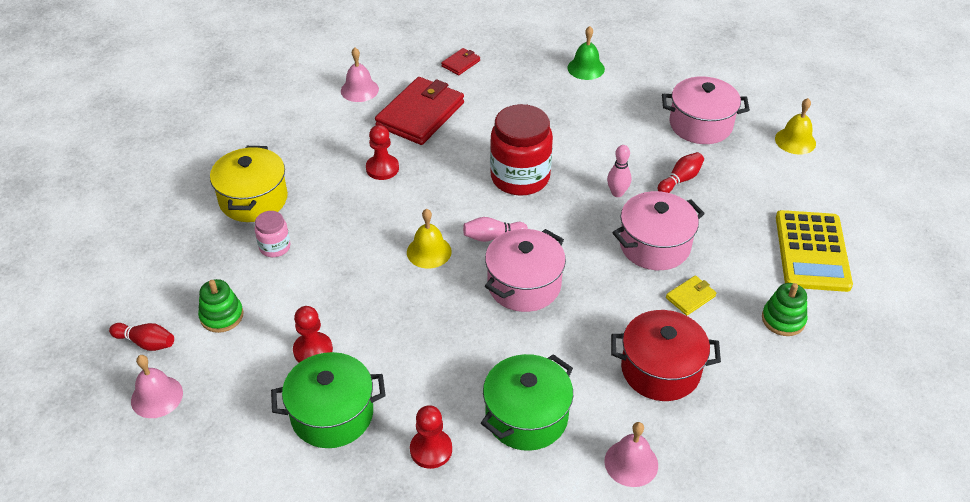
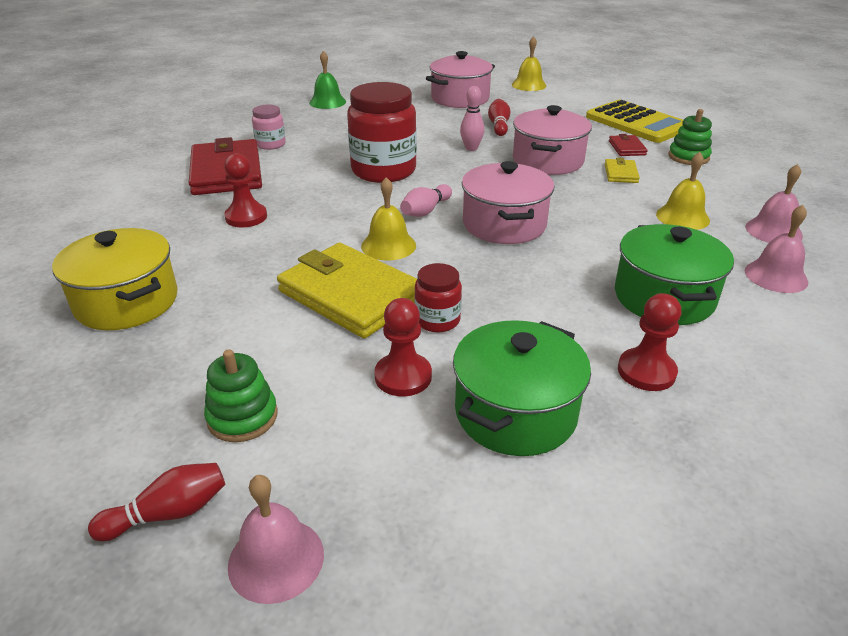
camera: 45 degrees left, 10 degrees down
pink jar [255,211,291,257] -> pink jar moved to [252,105,286,150]
pink bell [341,48,379,102] -> pink bell moved to [745,164,803,243]
red wallet [441,48,480,75] -> red wallet moved to [609,134,648,156]
red pot [611,310,721,401] -> yellow bell [656,152,710,230]
none -> yellow wallet [277,243,417,339]
none -> red jar [414,263,462,333]

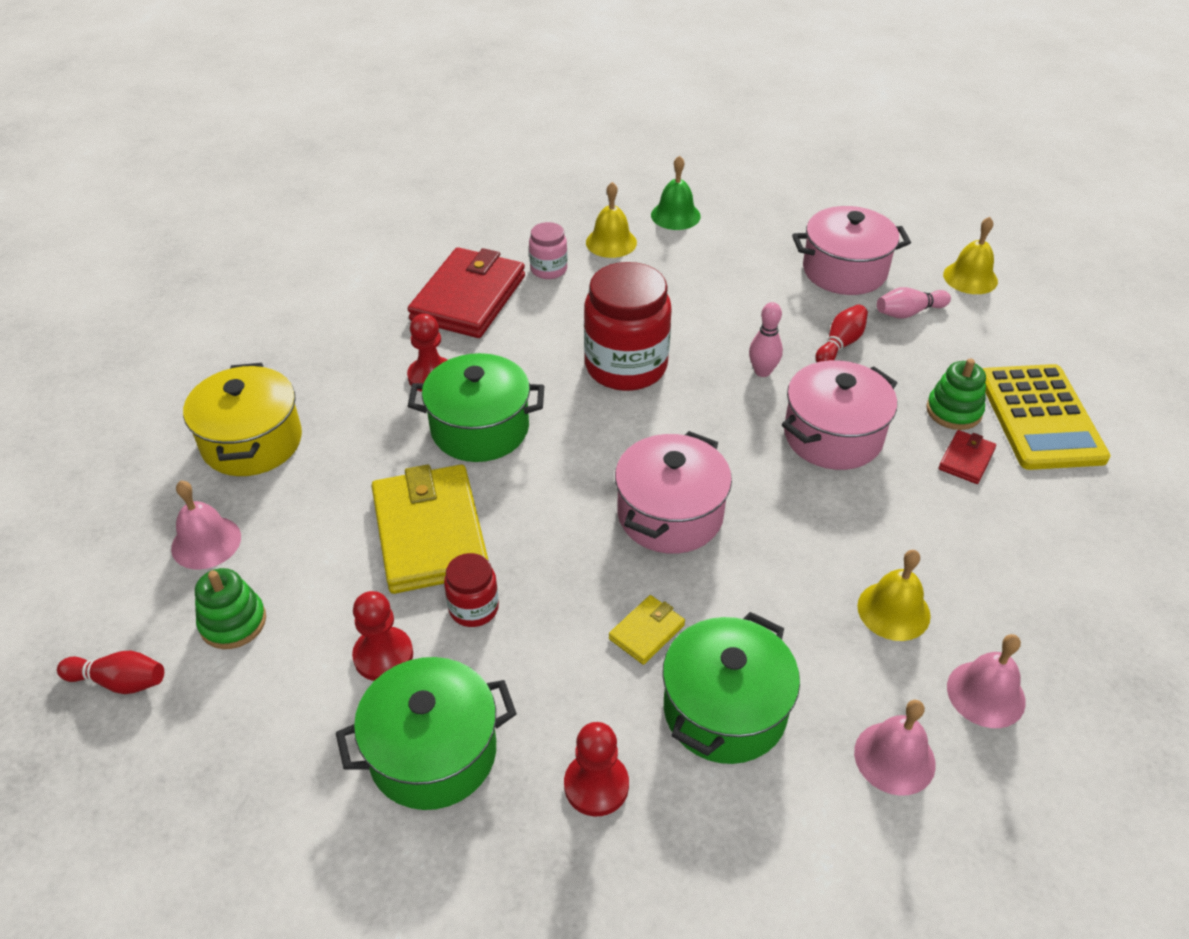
camera: 35 degrees right, 10 degrees up
pink bell [228,475,324,604] -> pink bell moved to [171,480,241,569]
yellow bell [361,177,416,261] -> yellow bell moved to [586,182,637,258]
pink bowling pin [400,184,452,217] -> pink bowling pin moved to [877,287,951,319]
yellow wallet [605,158,640,183] -> yellow wallet moved to [609,595,685,665]
green stacking toy [668,109,712,165] -> green stacking toy moved to [926,359,986,430]
none -> green pot [408,353,544,462]

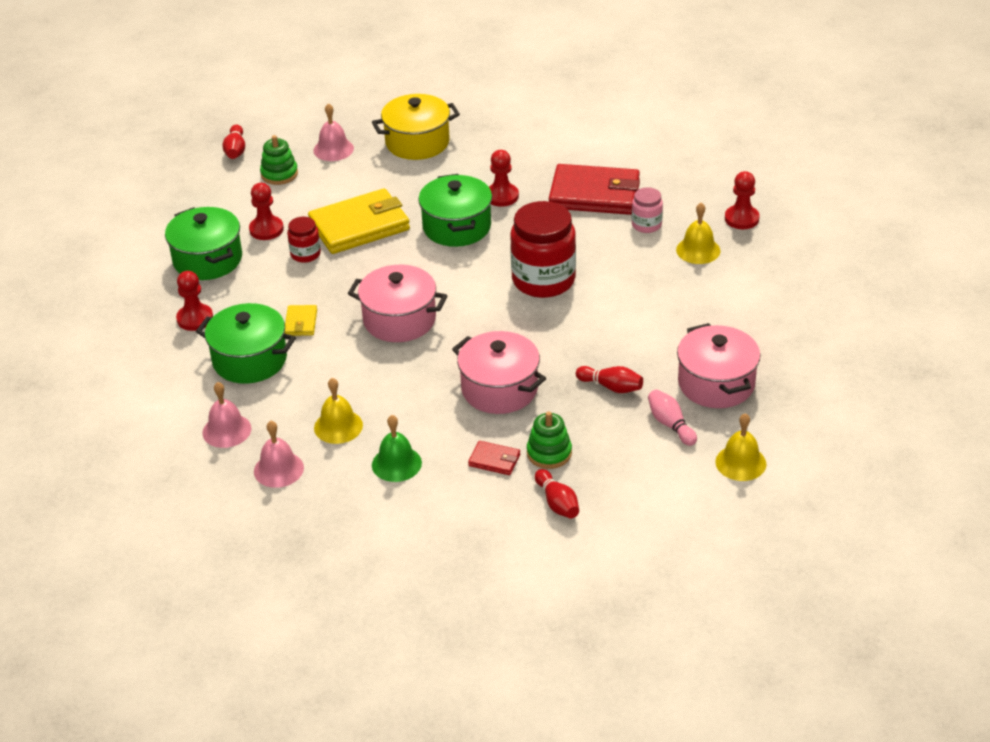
camera: 80 degrees right, 5 degrees down
yellow wallet [609,595,685,665] -> yellow wallet turned 60 degrees clockwise [284,305,317,336]
green bell [651,156,701,230] -> green bell moved to [372,415,422,482]
pink bowling pin [749,302,783,377] -> none
yellow calculator [983,364,1111,470] -> red bowling pin [535,469,579,519]
none -> red pawn [725,171,759,229]

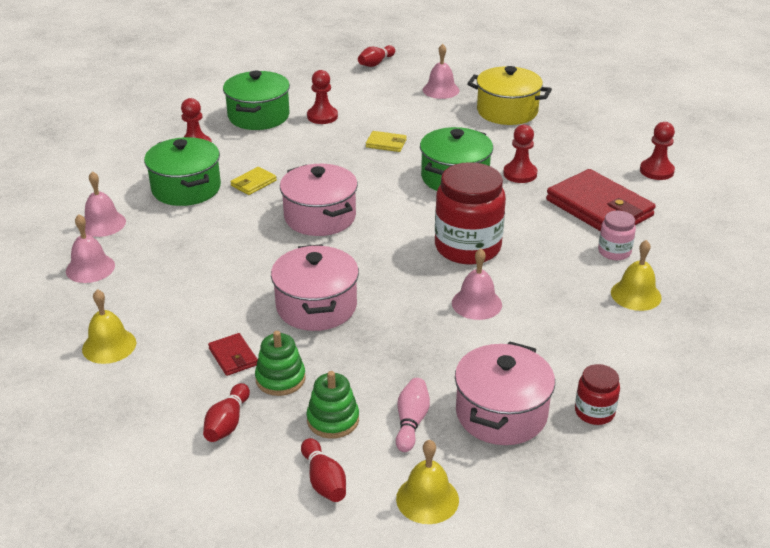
camera: 40 degrees right, 5 degrees down
green stacking toy [260,135,298,185] -> green stacking toy moved to [307,371,359,439]
red jar [287,217,321,263] -> red jar moved to [575,364,620,425]
yellow wallet [308,188,410,254] -> yellow wallet [366,131,407,152], size x0.45
yellow bell [314,378,363,444] -> yellow bell moved to [82,289,136,364]
green bell [372,415,422,482] -> none
red bowling pin [576,366,643,393] -> red bowling pin moved to [301,438,346,502]
red pawn [725,171,759,229] -> red pawn moved to [640,122,675,180]
none -> pink bell [452,248,502,320]

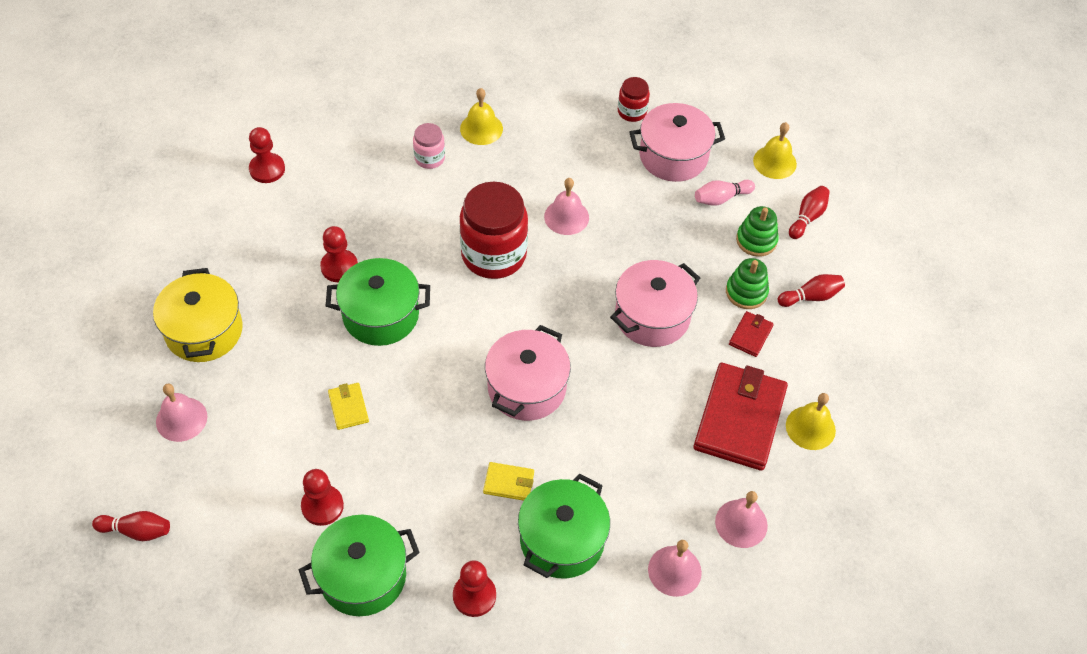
camera: 125 degrees left, 20 degrees up
red wallet [546,169,656,231] -> red wallet moved to [694,363,788,471]

